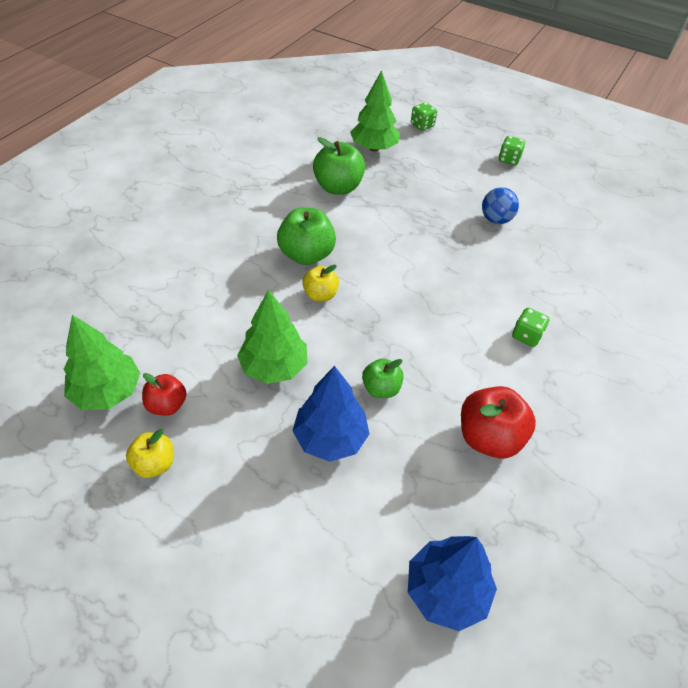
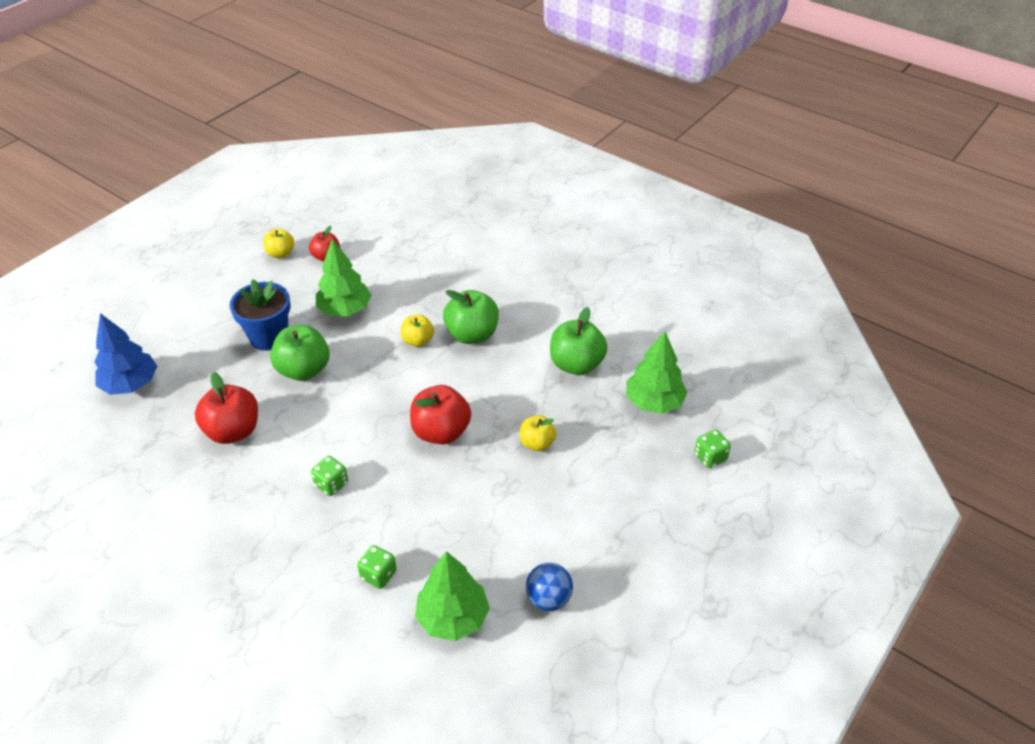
camera: 100 degrees right, 5 degrees down
green tree [64,315,141,410] -> green tree moved to [415,551,490,641]
blue tree [292,366,369,462] -> blue flower pot [230,279,290,351]
green apple [362,358,404,398] -> green apple [270,325,330,381], size x1.67
blue ball [482,187,519,224] -> blue ball moved to [526,563,573,611]
green dice [498,136,525,165] -> green dice moved to [357,545,397,589]
none -> red apple [410,385,471,444]
none -> yellow apple [520,415,557,451]

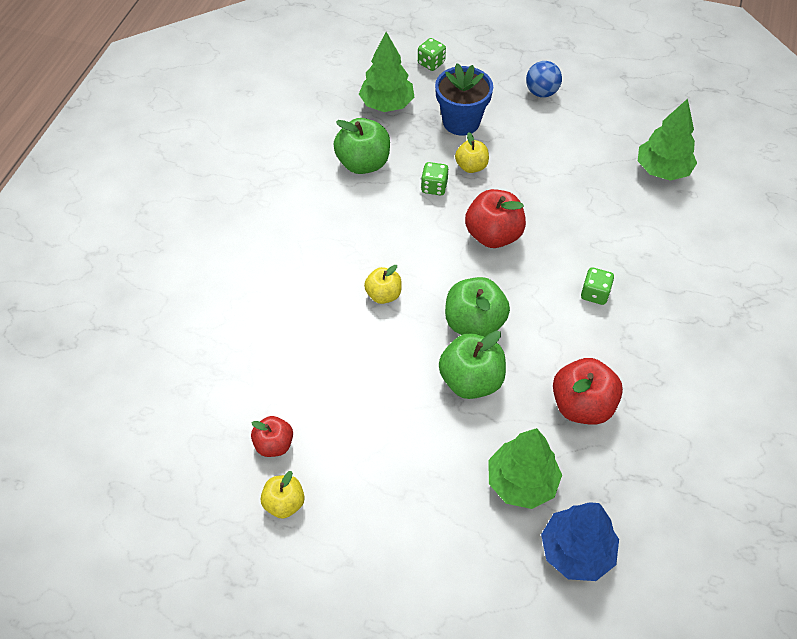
camera: 110 degrees left, 10 degrees up
blue flower pot [230,279,290,351] -> blue flower pot moved to [435,63,493,136]
green tree [316,239,371,316] -> green tree moved to [489,428,562,509]
green dice [357,545,397,589] -> green dice moved to [421,162,449,195]
green apple [443,290,499,344] -> green apple moved to [445,277,510,337]
blue ball [526,563,573,611] -> blue ball moved to [526,61,562,97]

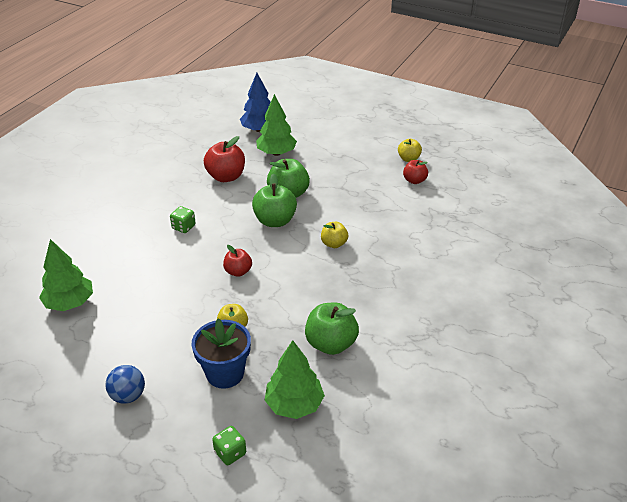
camera: 170 degrees left, 15 degrees down
green dice [421,162,449,195] -> none
red apple [465,189,526,248] -> red apple [223,245,252,277], size x0.60

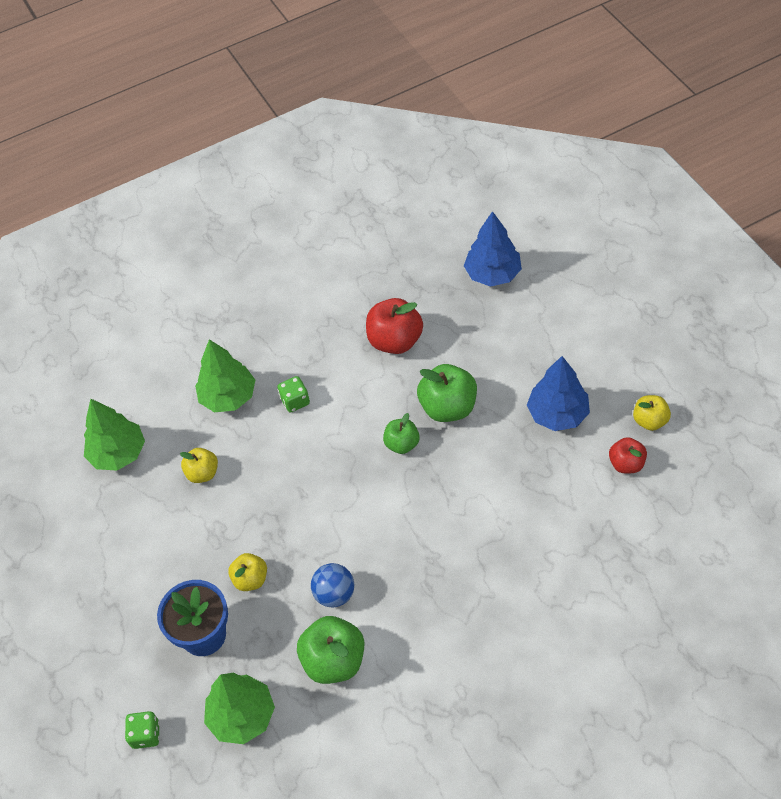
camera: 40 degrees right, 15 degrees up
blue ball [105,365,145,404] -> blue ball moved to [311,563,354,607]
red apple [223,245,252,277] -> none
green apple [252,174,297,227] -> green apple [383,413,420,454], size x0.60
green tree [256,94,297,156] -> green tree moved to [195,339,255,412]
yellow apple [321,222,348,248] -> yellow apple moved to [180,448,218,483]
none -> blue tree [527,356,590,431]

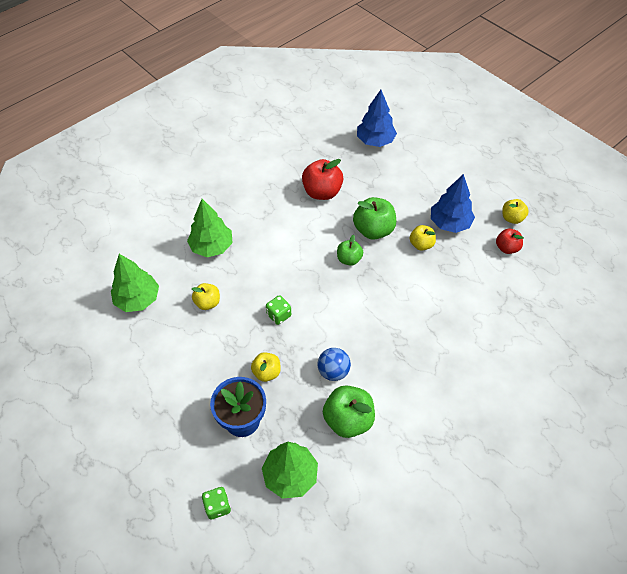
camera: 20 degrees left, 0 degrees up
green dice [277,376,310,413] -> green dice moved to [266,295,291,325]
none -> yellow apple [410,225,436,251]

